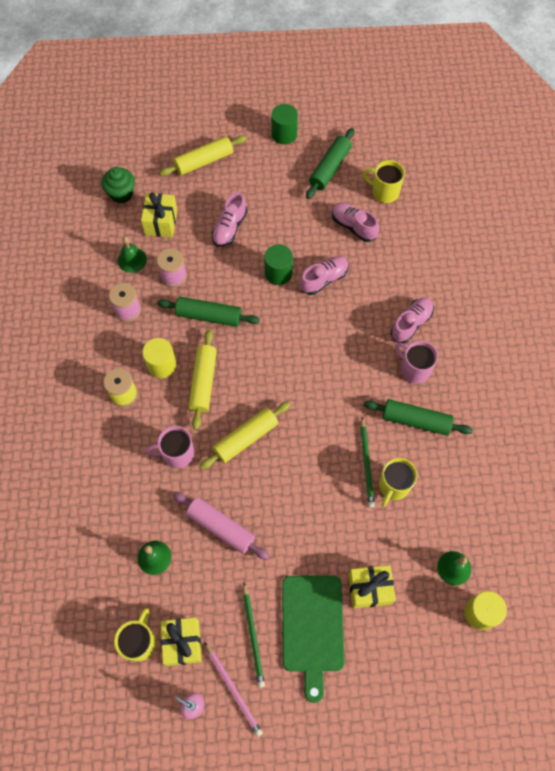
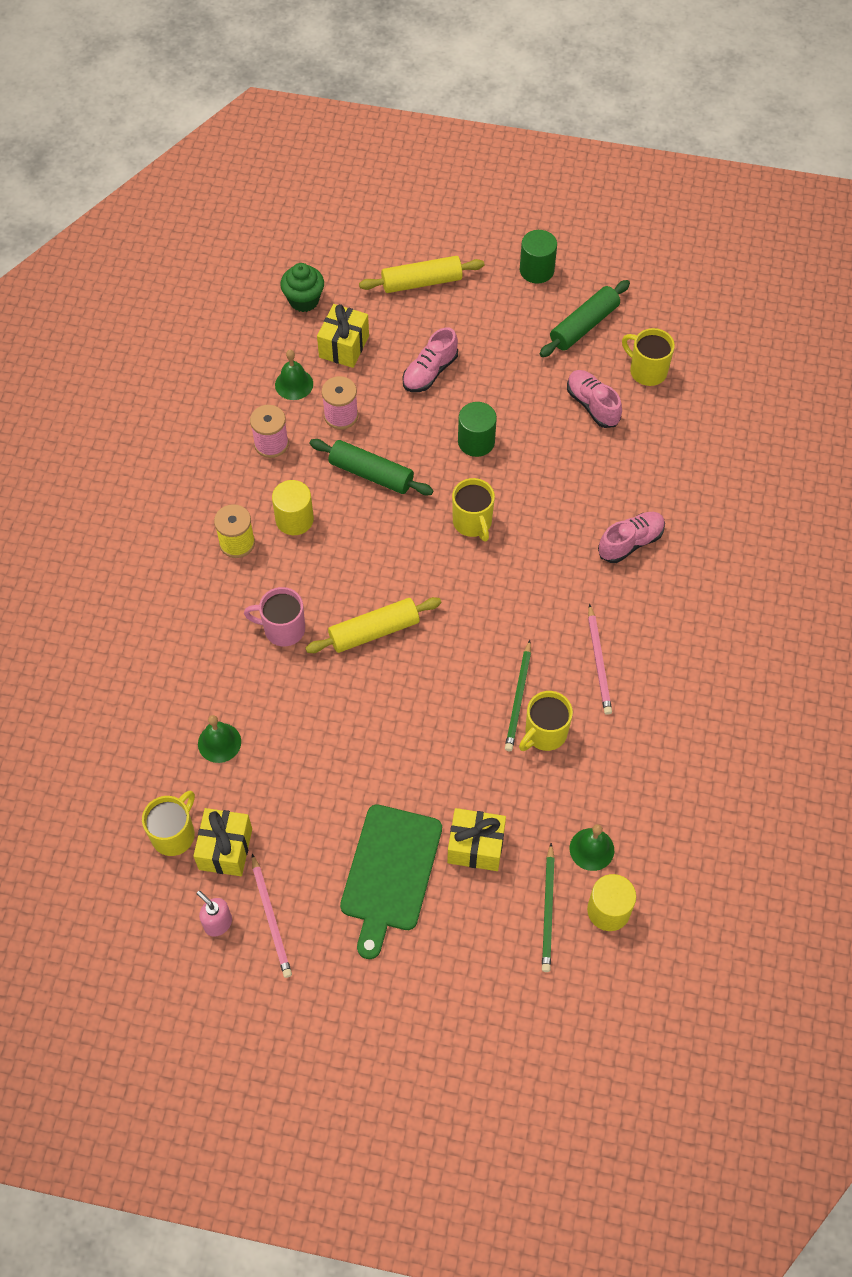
camera: 15 degrees right, 5 degrees down
pink rolling pin [173,492,269,560] -> none
yellow rolling pin [188,329,217,430] -> none
green pencil [243,583,265,688] -> green pencil moved to [542,843,555,972]
pink shoe [300,256,349,295] -> none
green rolling pin [364,399,473,436] -> pink pencil [588,604,612,715]
pink mug [395,341,438,384] -> none
none -> yellow mug [452,478,495,542]

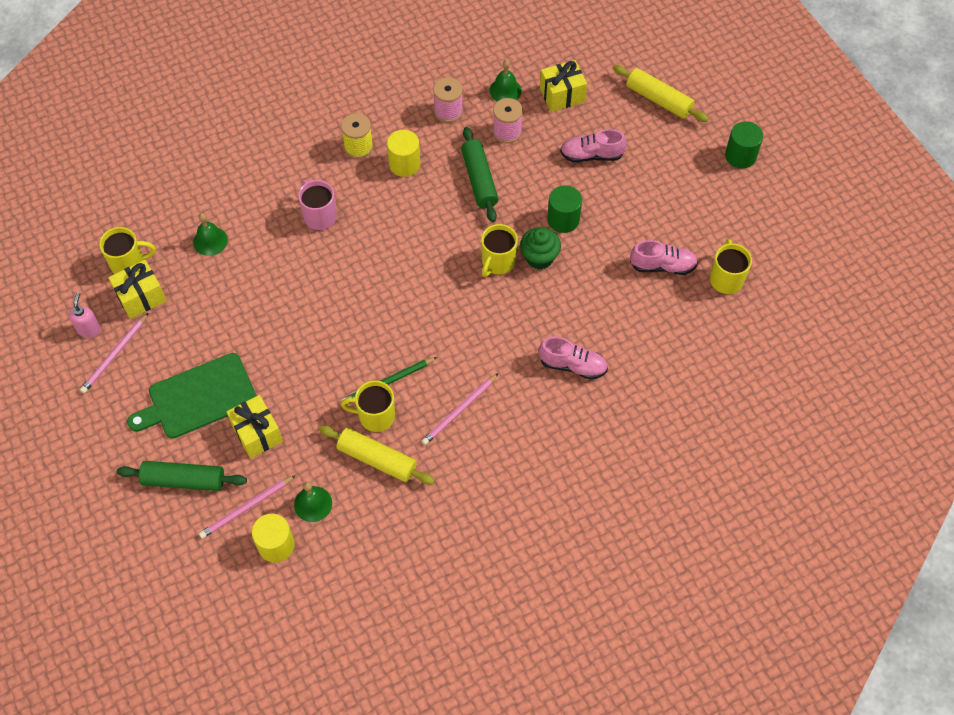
camera: 50 degrees right, 0 degrees up
green cupcake [280,263,324,312] -> green cupcake moved to [520,227,561,270]
yellow rolling pin [305,597,441,653] -> yellow rolling pin moved to [319,426,435,485]
green rolling pin [540,280,630,357] -> green rolling pin moved to [116,461,247,491]
green pencil [542,843,555,972] -> pink pencil [199,475,296,539]
pink shoe [567,370,622,428] -> pink shoe turned 75 degrees clockwise [630,240,698,275]

